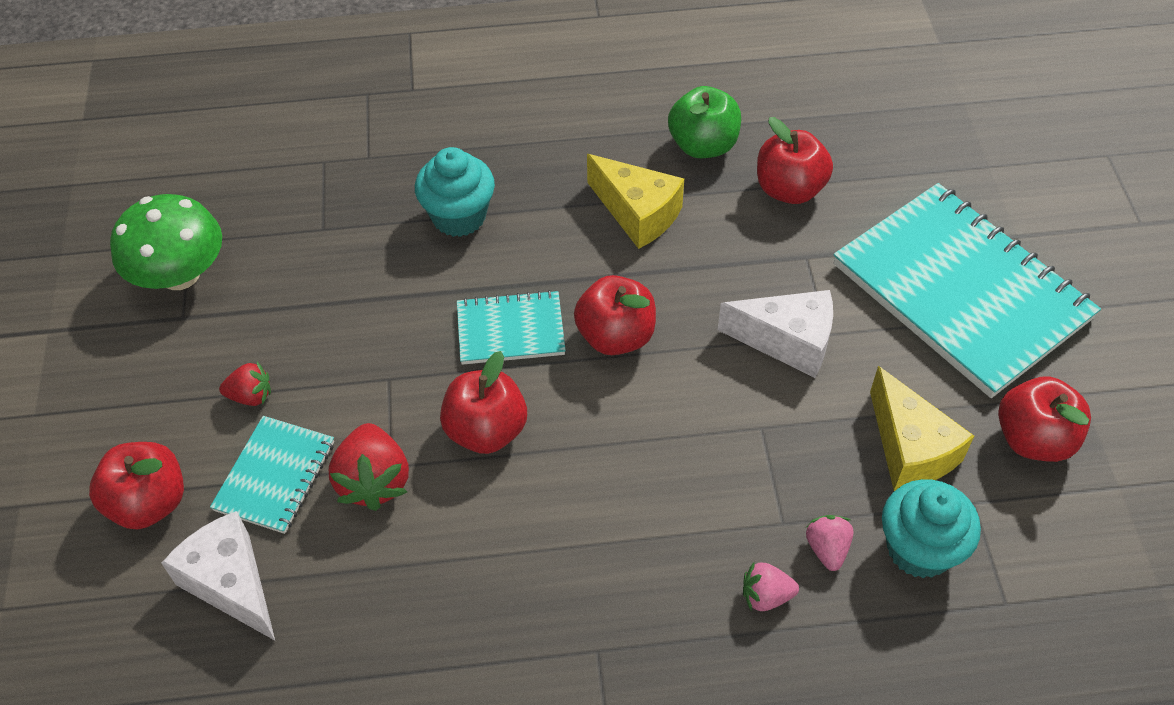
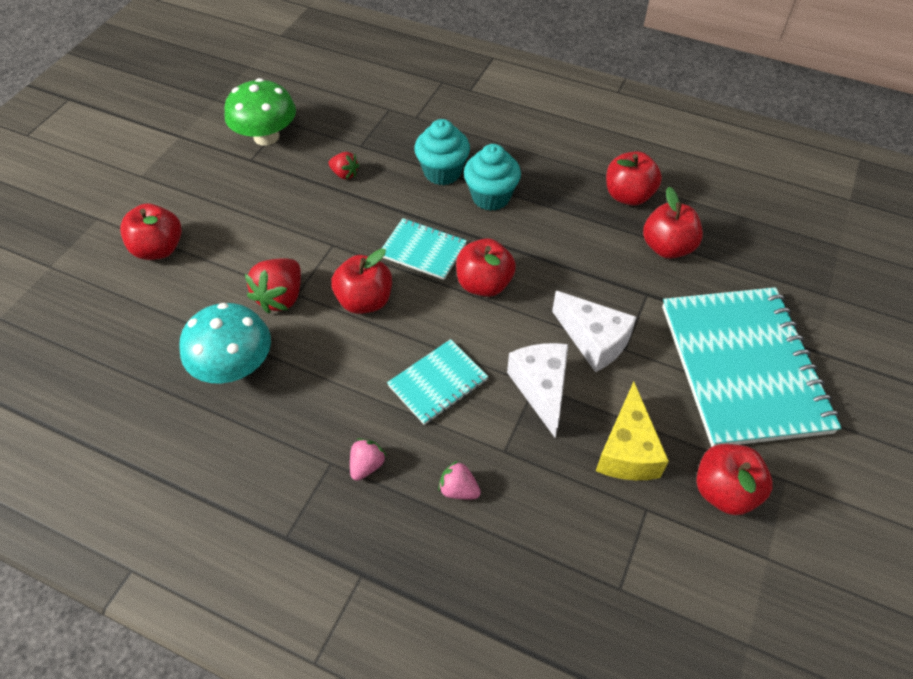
camera: 30 degrees right, 0 degrees up
white cheese [162,511,275,640] -> white cheese moved to [507,343,569,437]
turquoise notebook [210,416,334,534] -> turquoise notebook moved to [387,339,488,425]
red strawberry [219,362,271,406] -> red strawberry moved to [328,152,359,179]
yellow cheese [587,154,684,249] -> none
green apple [668,86,741,158] -> red apple [606,151,662,206]
pink strawberry [806,515,854,571] -> pink strawberry moved to [350,438,386,481]
turquoise cupcake [882,479,981,578] -> turquoise cupcake moved to [464,144,521,211]
none -> turquoise mushroom [180,303,271,384]

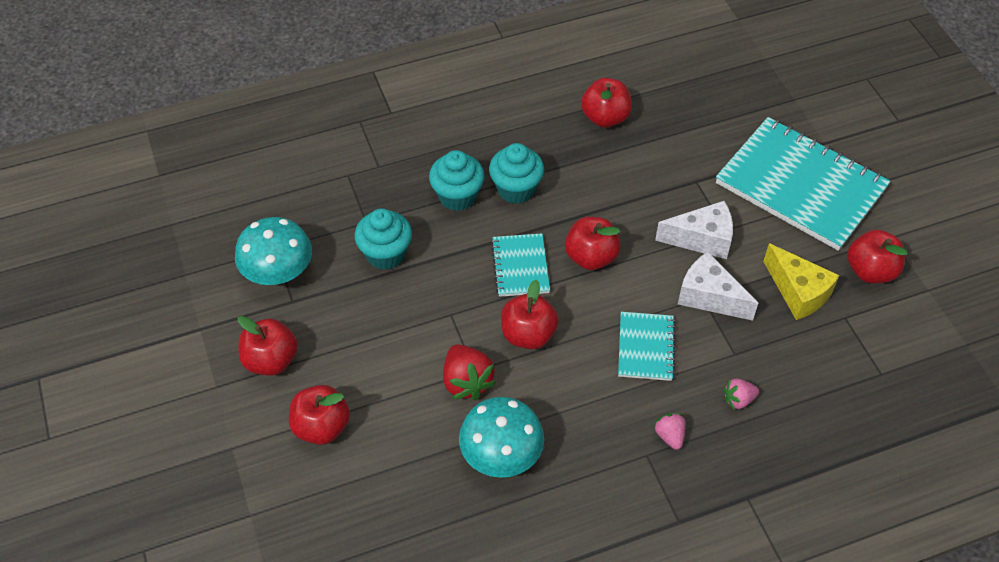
camera: 45 degrees left, 0 degrees up
green mushroom [224,78,296,146] -> turquoise mushroom [235,217,312,285]
red strawberry [328,152,359,179] -> turquoise cupcake [354,208,412,270]
turquoise notebook [382,218,467,280] -> turquoise notebook turned 75 degrees counterclockwise [491,233,550,297]
red apple [643,187,703,259] -> red apple moved to [238,316,298,376]

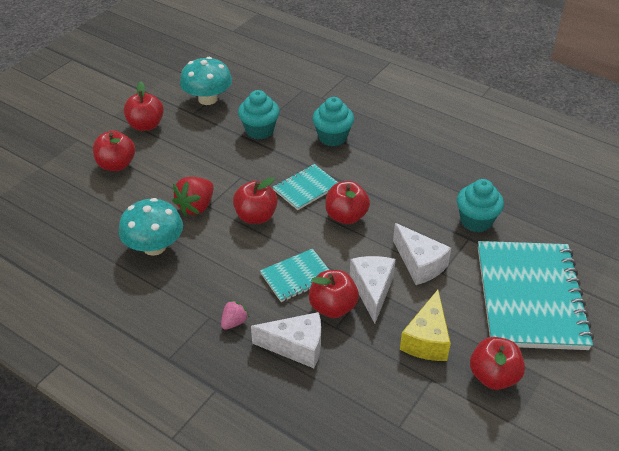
camera: 55 degrees right, 10 degrees down
turquoise cupcake [489,143,544,204] -> turquoise cupcake moved to [457,179,504,232]
red apple [581,78,632,128] -> red apple moved to [309,270,359,318]
pink strawberry [723,378,759,409] -> white cheese [251,312,321,368]

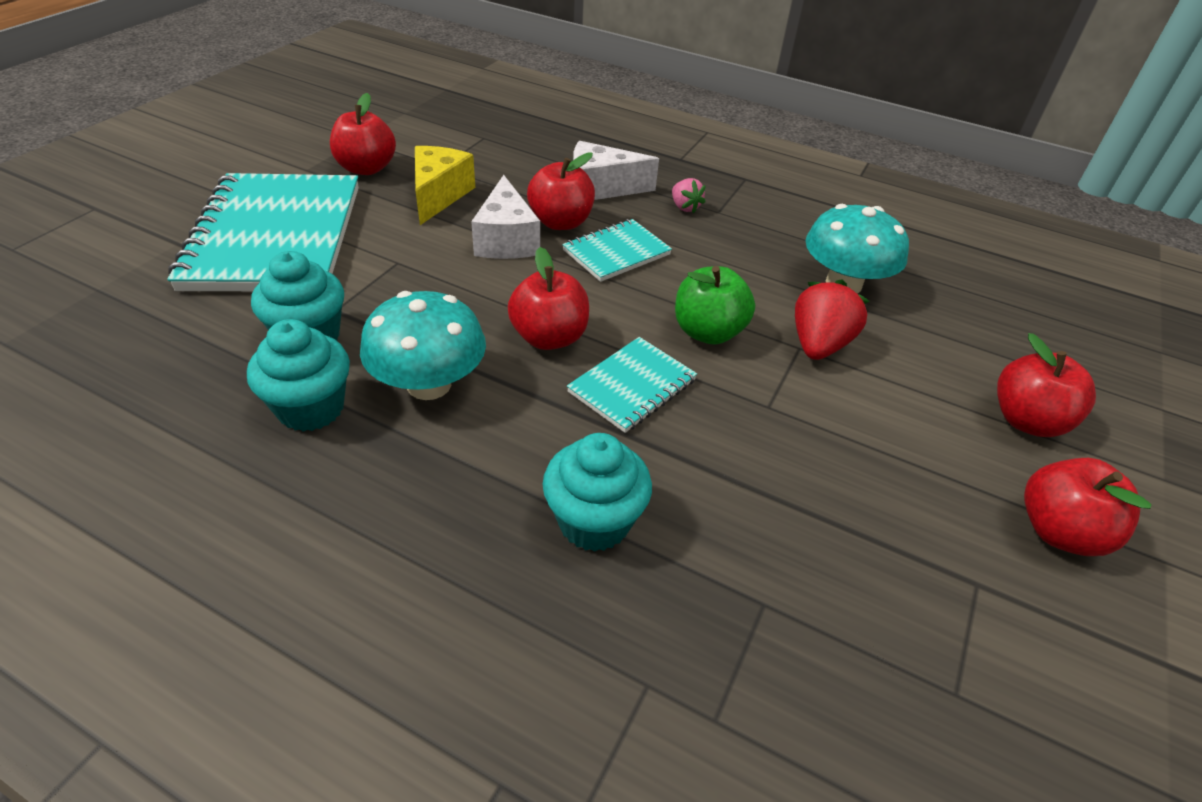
camera: 170 degrees right, 0 degrees up
turquoise mushroom [180,57,232,105] -> turquoise mushroom moved to [360,291,486,400]
pink strawberry [221,300,249,330] -> pink strawberry turned 60 degrees counterclockwise [672,178,706,213]
red apple [233,177,278,224] -> green apple [675,266,755,345]
turquoise cupcake [238,90,279,139] -> turquoise cupcake moved to [247,319,350,432]
white cheese [393,223,451,285] -> none

